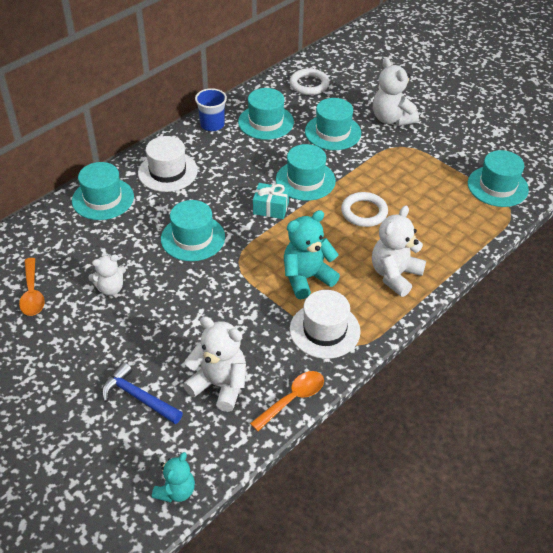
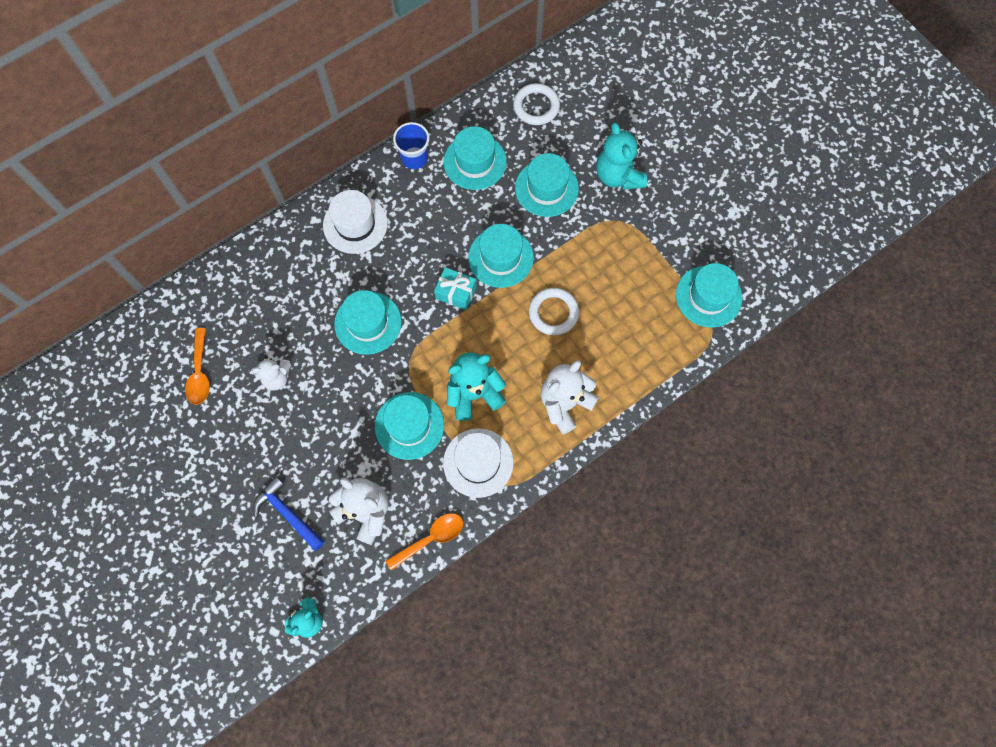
camera: 10 degrees right, 25 degrees up
turquoise hat [72,162,134,220] -> turquoise hat moved to [375,392,444,460]
white teddy bear [373,58,419,126] -> turquoise teddy bear [596,122,647,190]

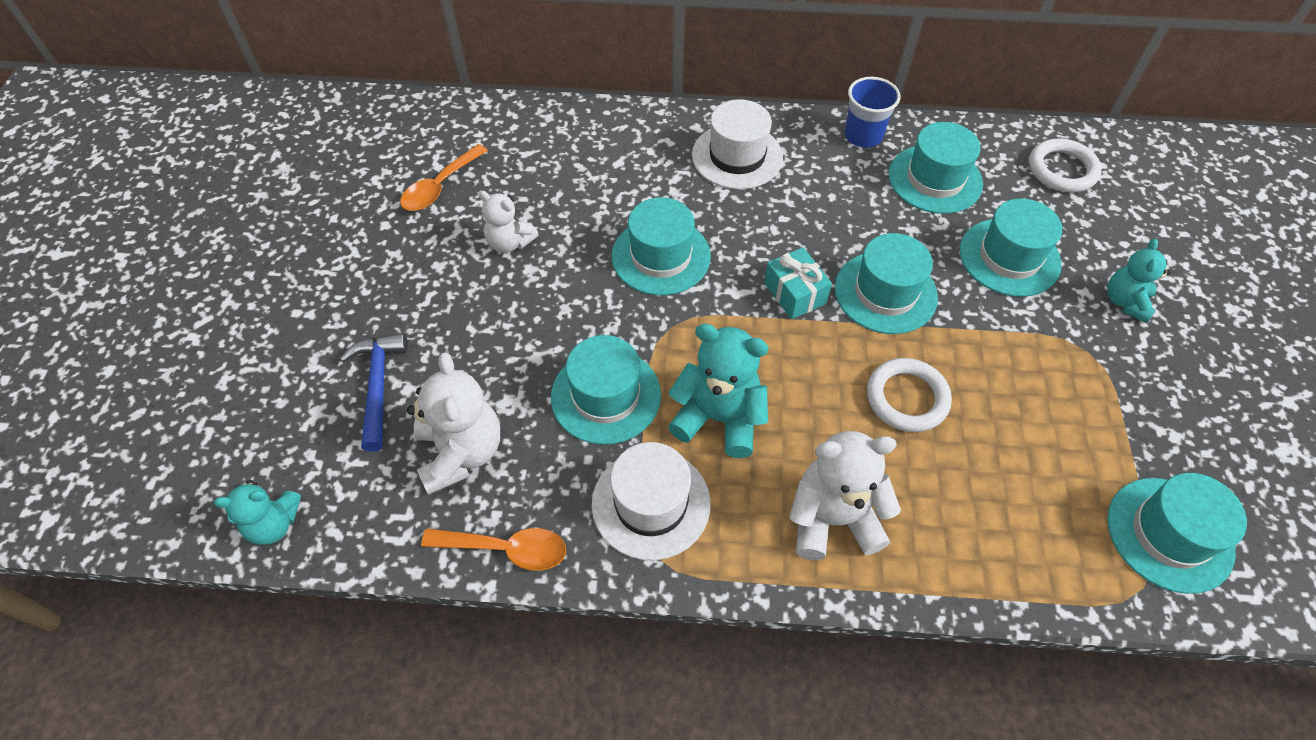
camera: 40 degrees right, 15 degrees down
turquoise teddy bear [596,122,647,190] -> turquoise teddy bear [1107,239,1171,323], size x0.62

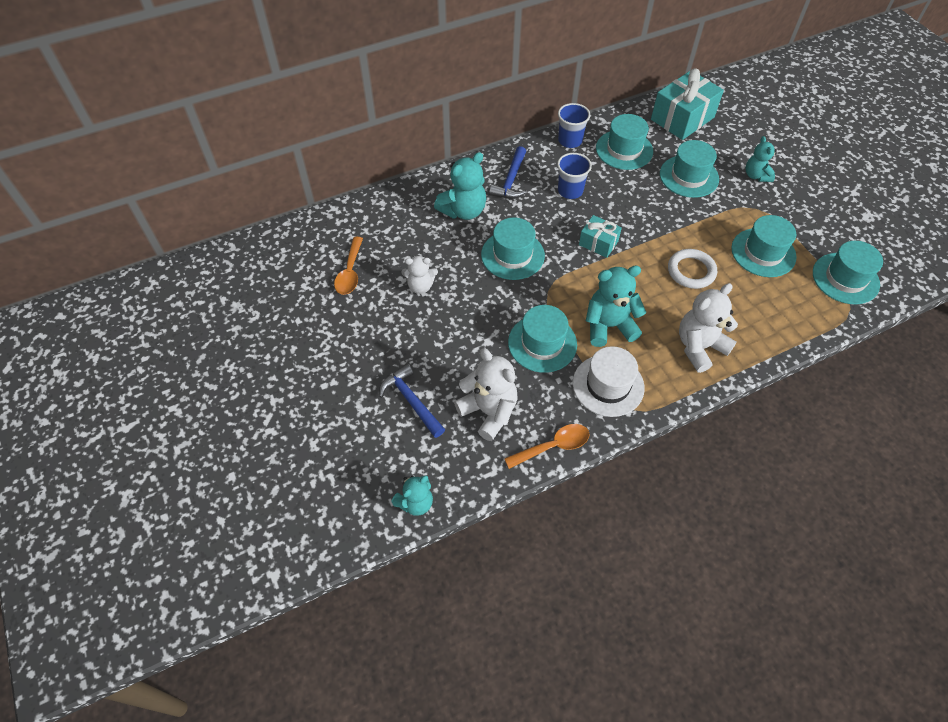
camera: 30 degrees left, 0 degrees up
white hat [692,99,783,189] -> blue hammer [489,146,527,199]
turquoise hat [835,233,938,334] -> turquoise hat moved to [731,215,796,277]
white ring [1029,139,1102,192] -> turquoise gift [651,68,724,140]
none -> turquoise teddy bear [434,152,486,220]
none -> blue cup [557,153,592,199]

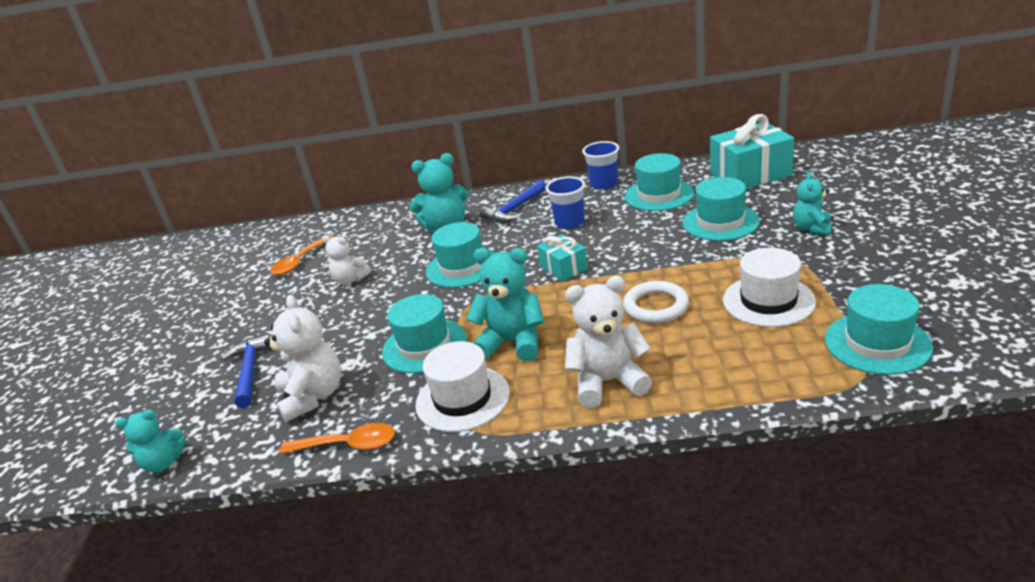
camera: 30 degrees right, 25 degrees down
turquoise hat [731,215,796,277] -> white hat [723,248,816,327]

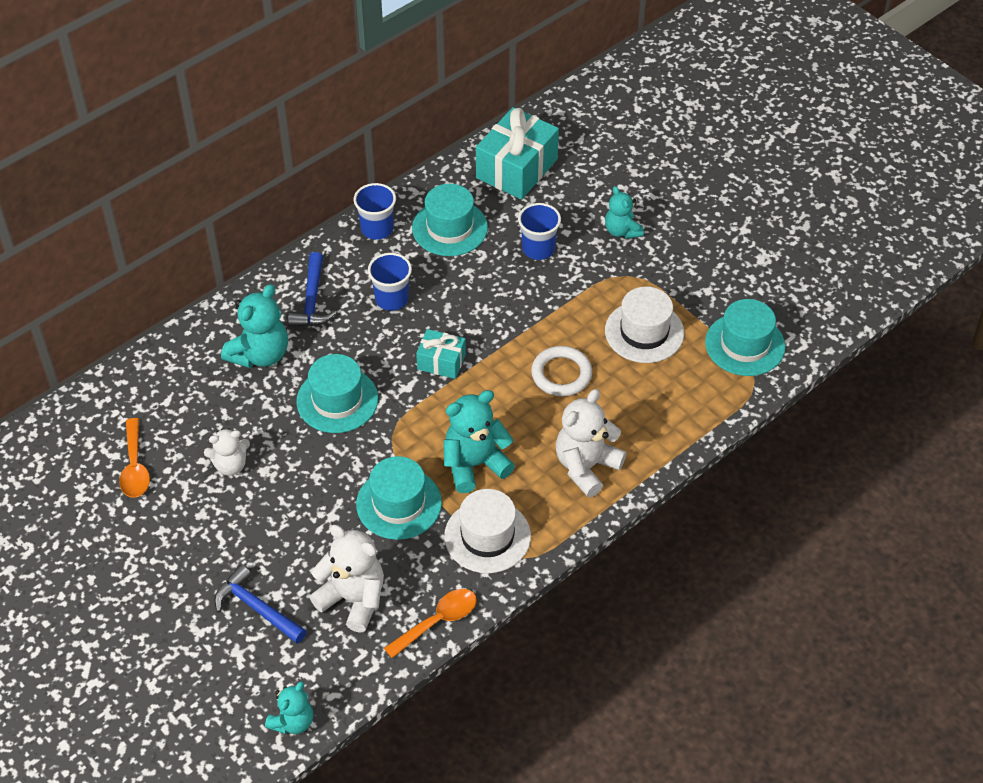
camera: 45 degrees left, 20 degrees up
turquoise hat [683,177,760,241] -> blue cup [518,203,561,260]

